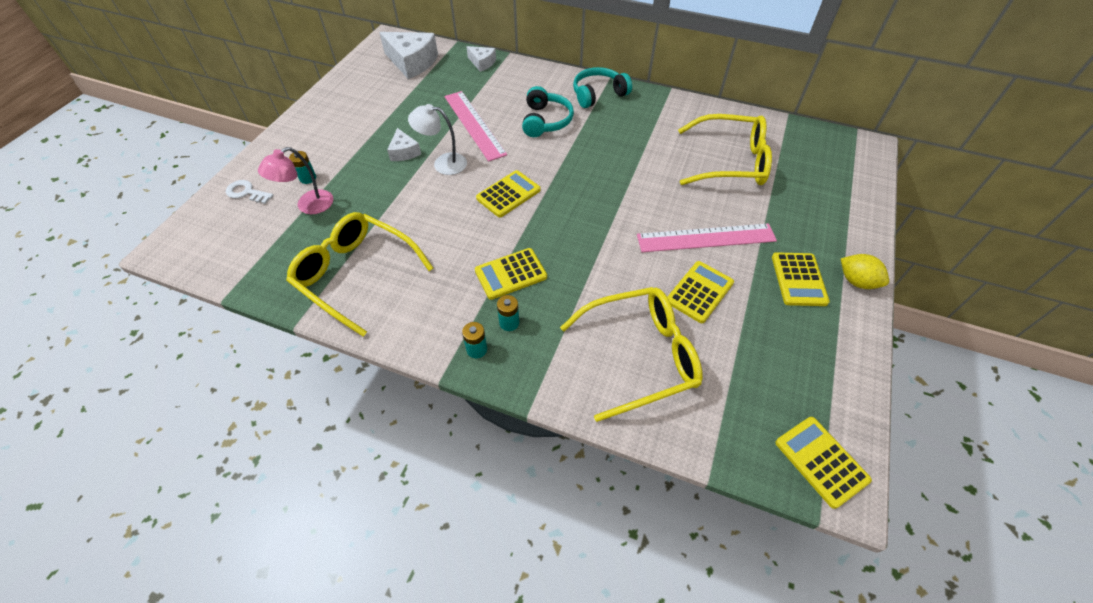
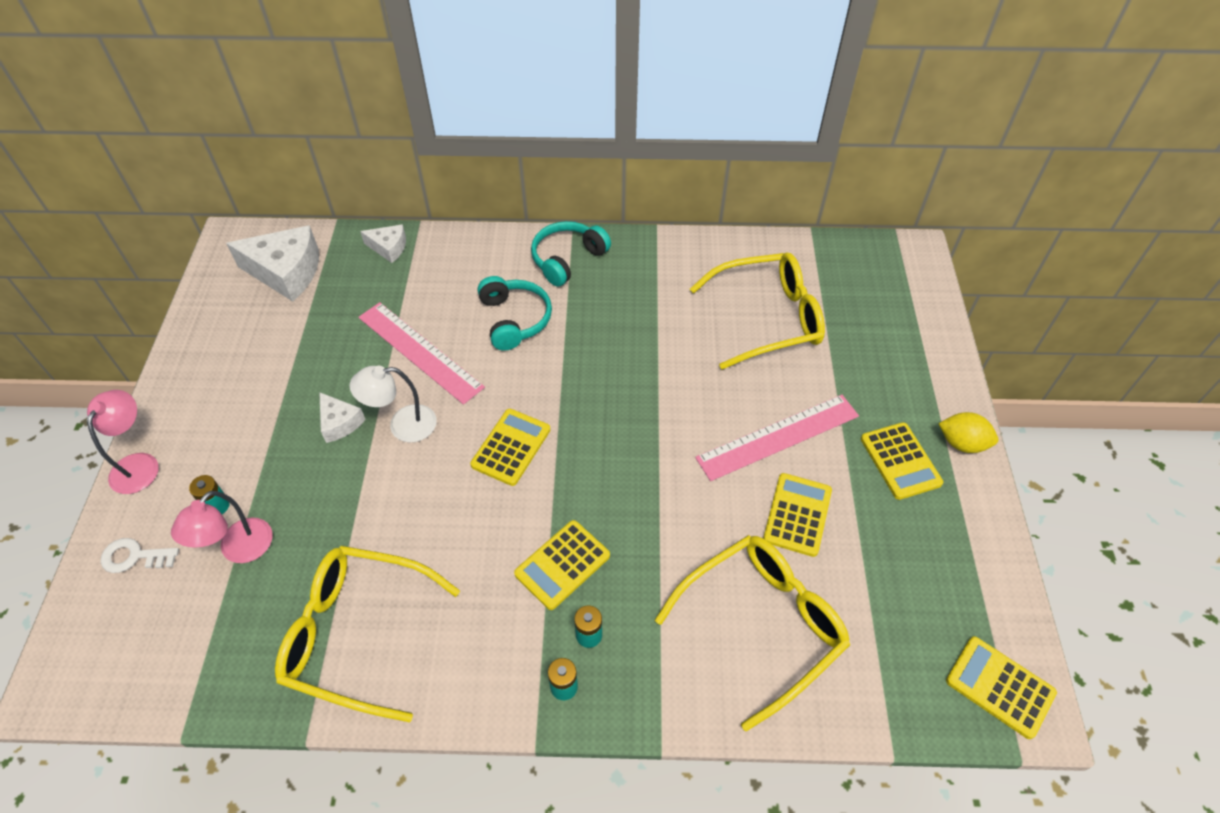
camera: 20 degrees left, 0 degrees up
none -> pink lamp [87,390,159,494]

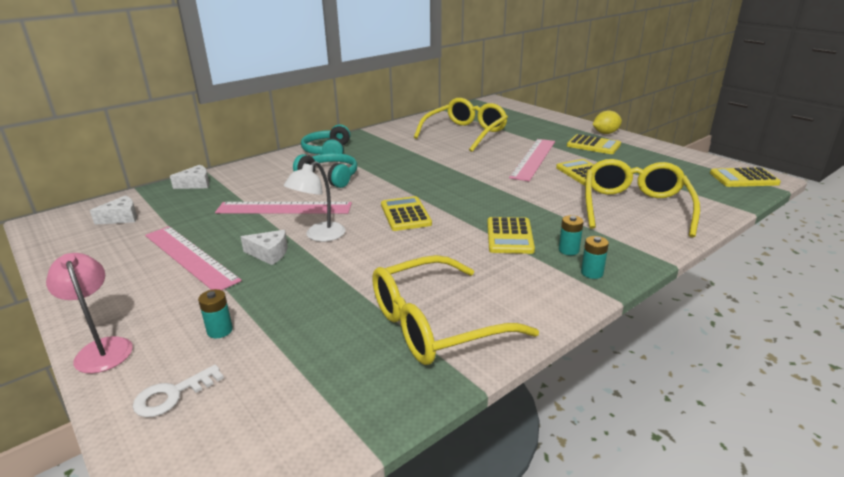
camera: 40 degrees left, 25 degrees down
pink lamp [171,491,273,563] -> none
white cheese [226,225,319,302] -> white cheese [90,195,137,225], size x0.53
none -> pink ruler [145,226,242,290]

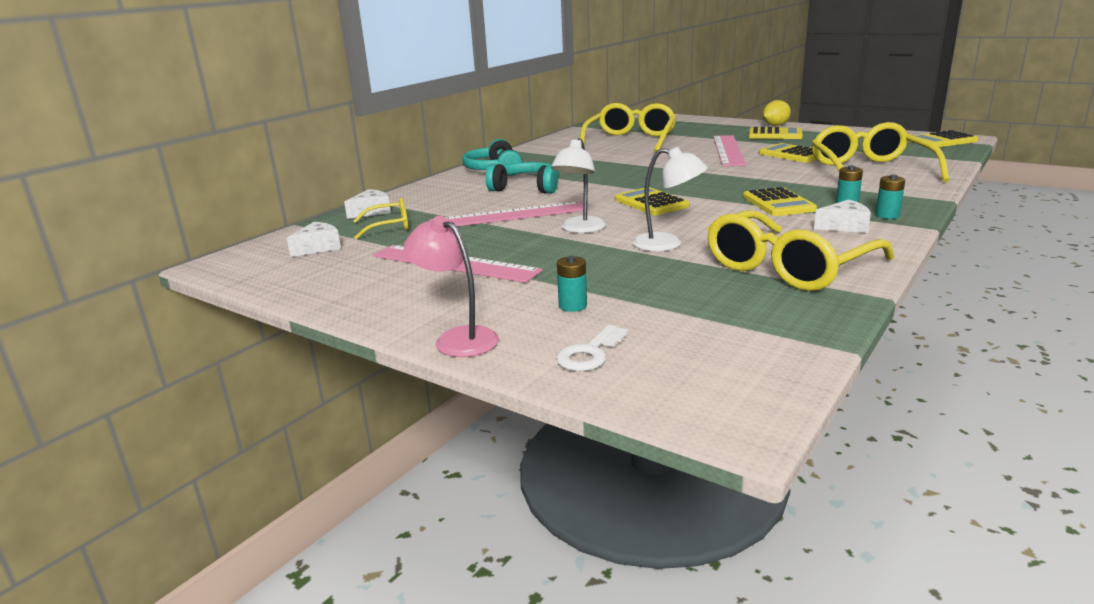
camera: 15 degrees left, 5 degrees down
white cheese [241,230,287,265] -> white cheese moved to [814,200,871,233]
none -> yellow glasses [354,198,409,239]
none -> white lamp [633,147,708,251]

